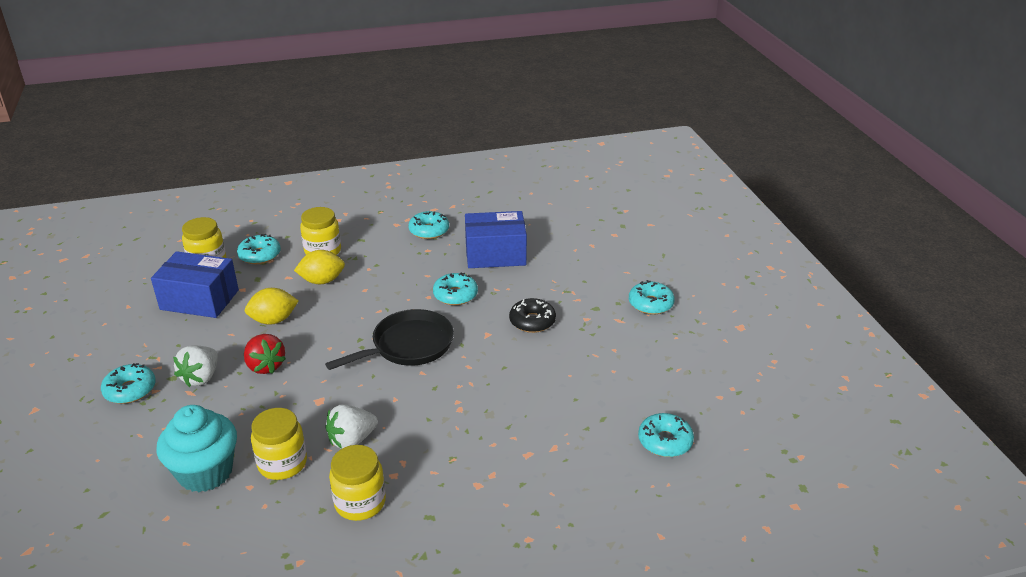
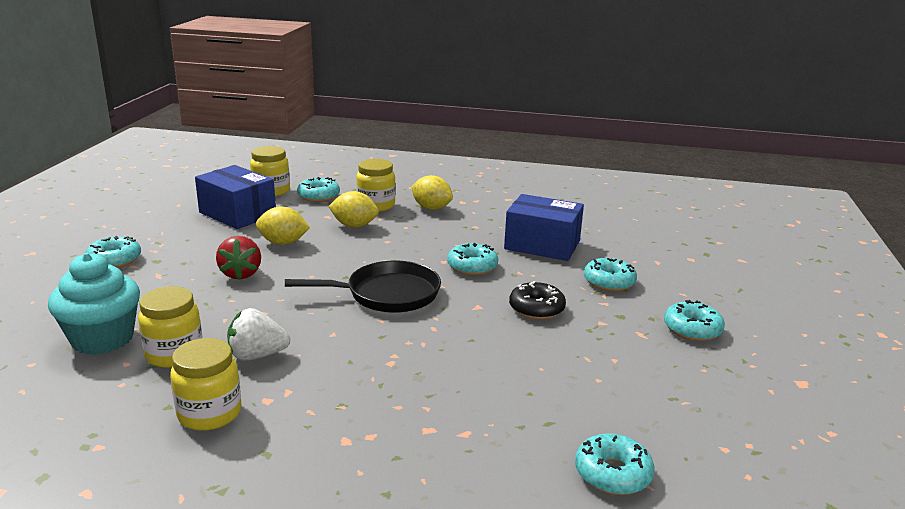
camera: 25 degrees right, 10 degrees down
white strawberry [173,345,218,387] -> none
turquoise donut [408,211,449,239] -> turquoise donut moved to [584,258,637,291]
none -> yellow lemon [411,175,453,210]

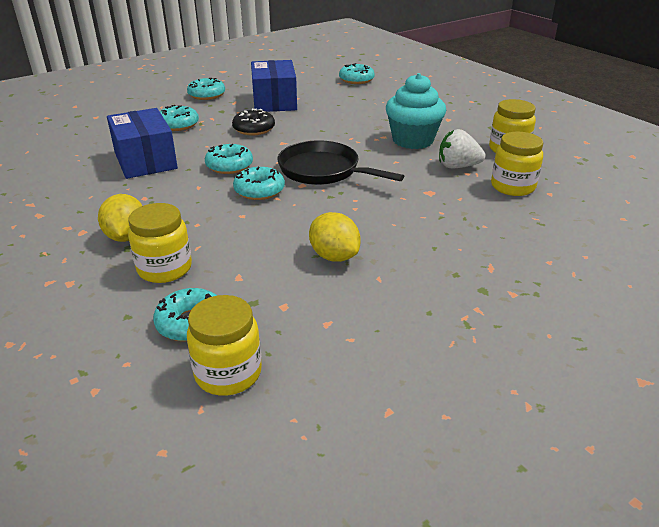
camera: 135 degrees left, 10 degrees up
turquoise cupcake [48,253,140,355] -> turquoise cupcake moved to [386,73,446,149]
turquoise donut [85,236,141,268] -> turquoise donut moved to [233,167,285,200]
blue box [195,165,276,229] -> blue box moved to [251,60,297,112]
red strawberry [216,236,261,280] -> none
white strawberry [227,308,290,361] -> white strawberry turned 150 degrees clockwise [439,129,486,168]
yellow lemon [328,191,379,227] -> none

